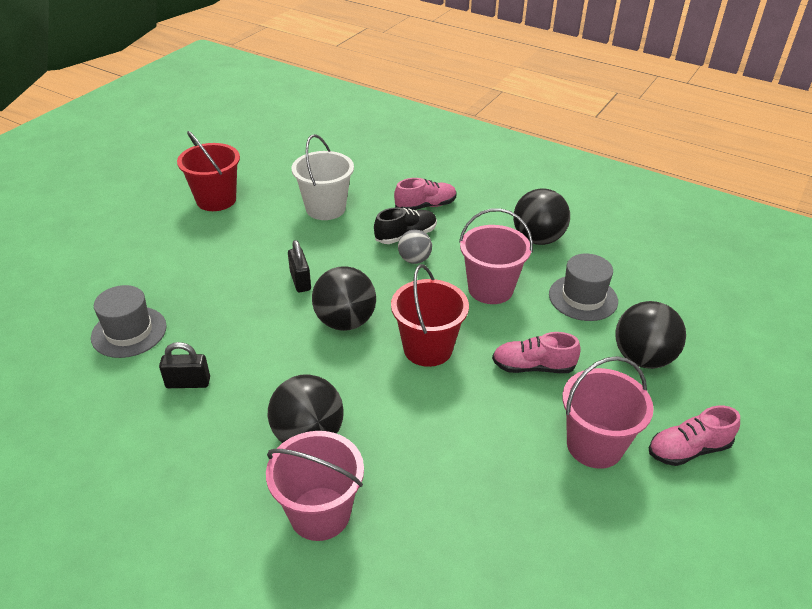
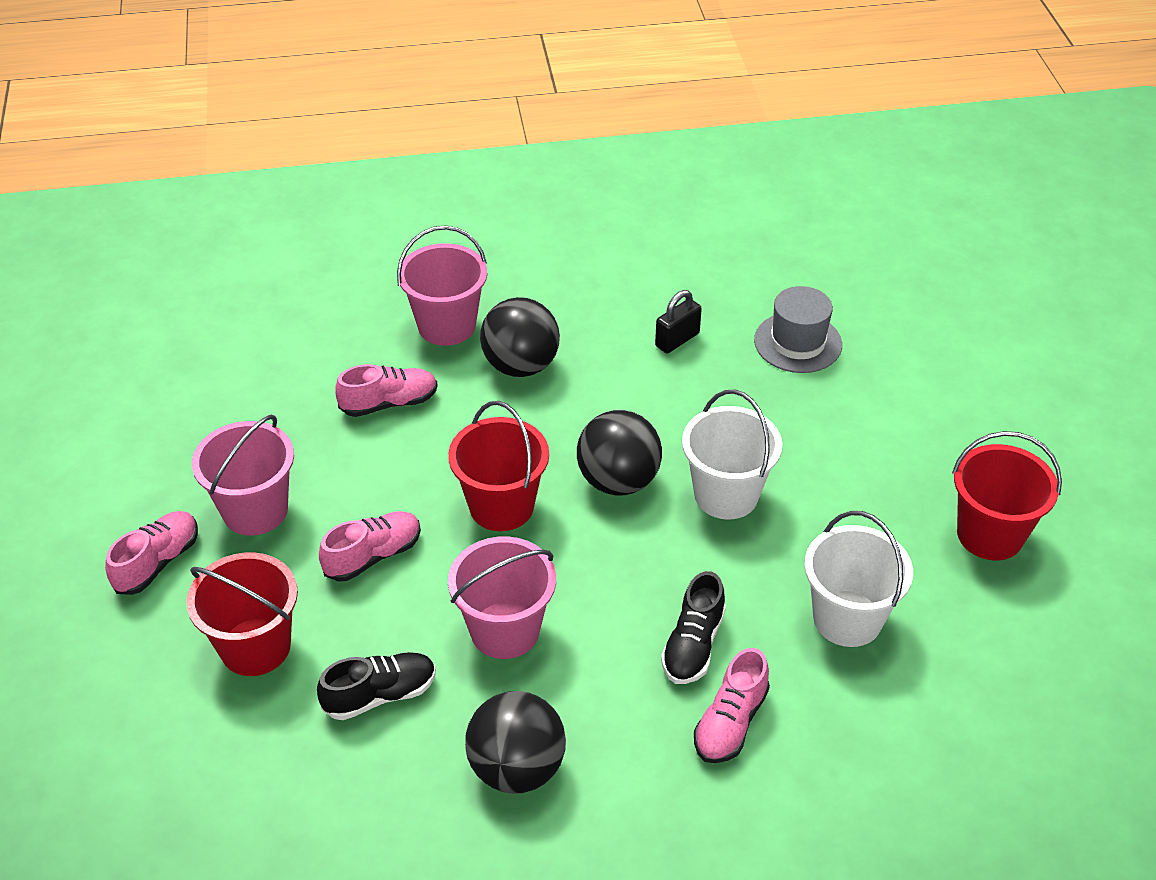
camera: 140 degrees right, 5 degrees up
black padlock [288,240,311,293] -> white bucket [682,389,782,520]
grey ball [398,229,432,264] -> none
grey hat [549,254,618,321] -> black shoe [317,652,436,720]
black ball [615,301,686,369] -> red bucket [186,552,298,676]
none -> pink shoe [335,364,438,417]

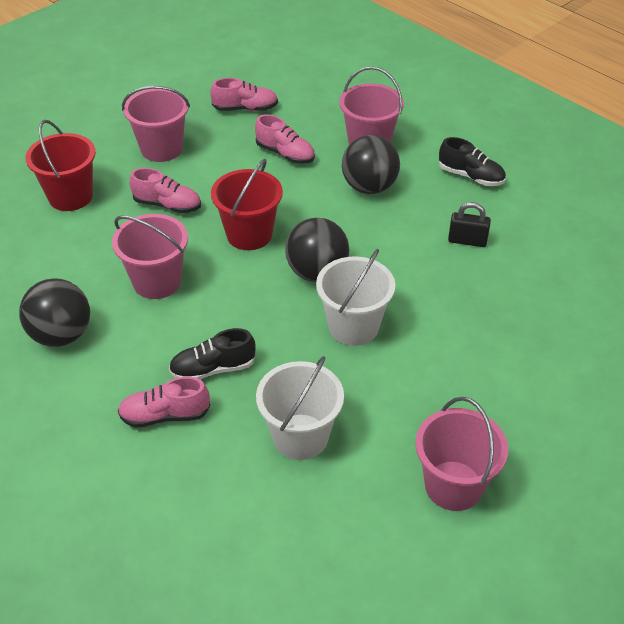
camera: 55 degrees right, 0 degrees up
pink shoe [105,511,198,595] -> pink shoe moved to [210,78,278,111]
black shoe [317,652,436,720] -> black shoe moved to [439,137,506,186]
grey hat [754,286,842,373] -> none
red bucket [952,431,1062,560] -> pink bucket [415,397,508,511]

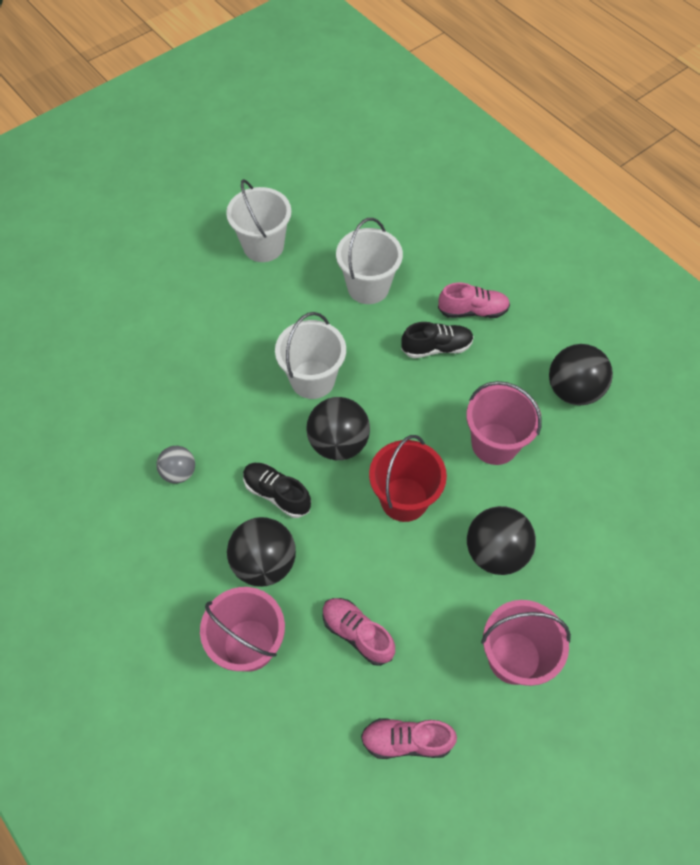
camera: 175 degrees left, 15 degrees up
red bucket [25,120,96,211] -> none
pink shoe [129,168,201,213] -> black ball [467,506,536,575]
pink bucket [415,397,508,511] -> white bucket [226,179,291,262]
black shoe [439,137,506,186] -> black shoe moved to [243,463,311,518]
black padlock [448,202,491,247] -> grey ball [156,446,195,484]

